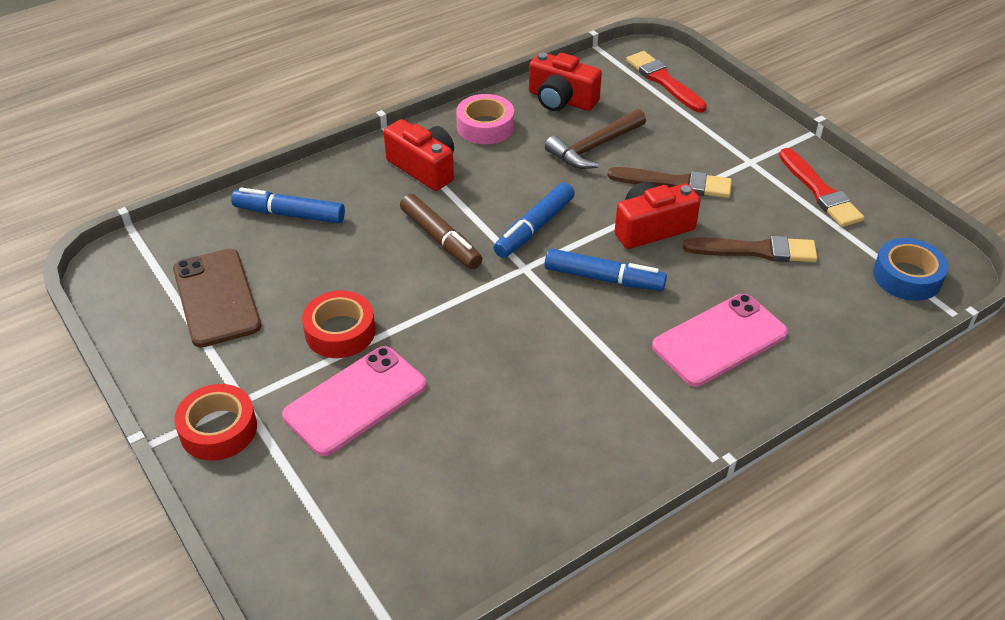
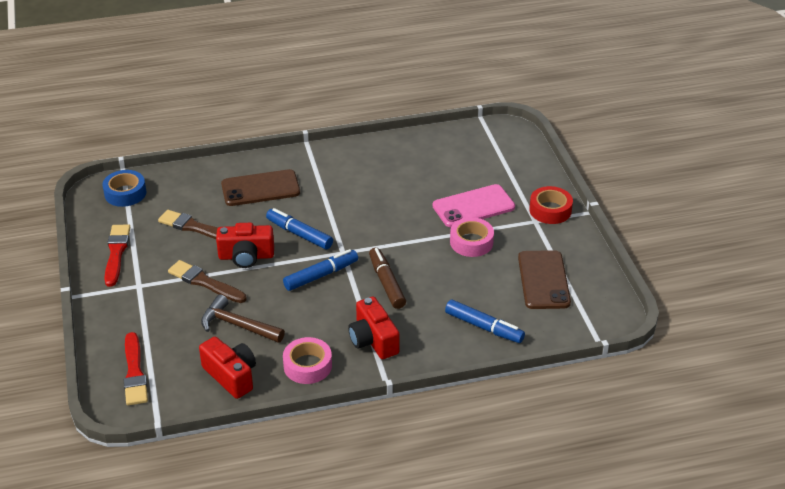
camera: 160 degrees left, 5 degrees down
red tape [302,291,375,358] -> pink tape [450,217,494,257]
brown hammer [545,109,646,169] -> brown hammer turned 135 degrees counterclockwise [201,295,285,343]
pink phone [652,294,788,386] -> brown phone [221,169,300,206]

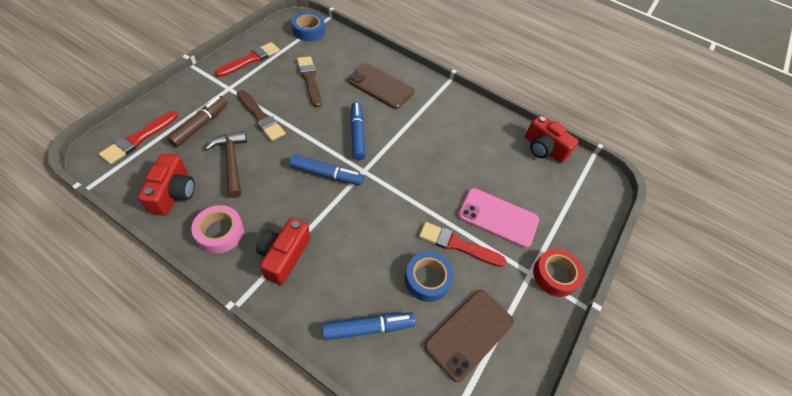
camera: 40 degrees right, 15 degrees up
brown brush [168,260,247,303] -> brown brush turned 150 degrees clockwise [237,90,286,141]
red camera [216,223,274,268] -> red camera moved to [525,115,579,163]
brown marker [369,248,406,309] -> brown marker moved to [167,96,228,147]
blue marker [445,300,525,343] -> blue marker turned 90 degrees counterclockwise [322,313,415,340]
pink tape [450,217,494,257] -> red brush [419,222,506,267]
none -> blue tape [405,252,454,302]

